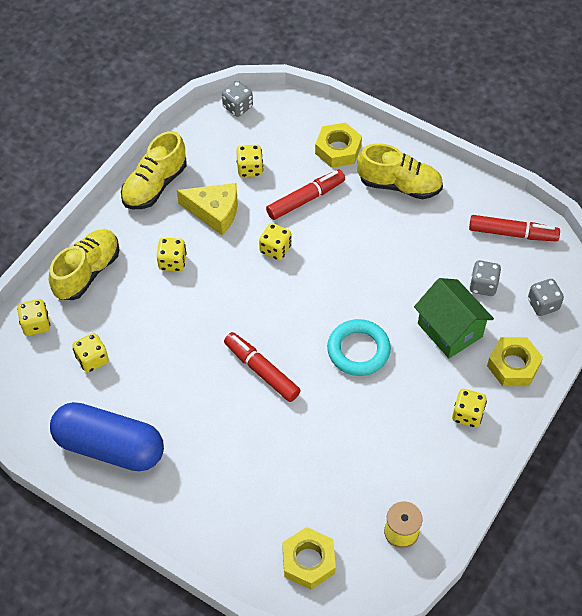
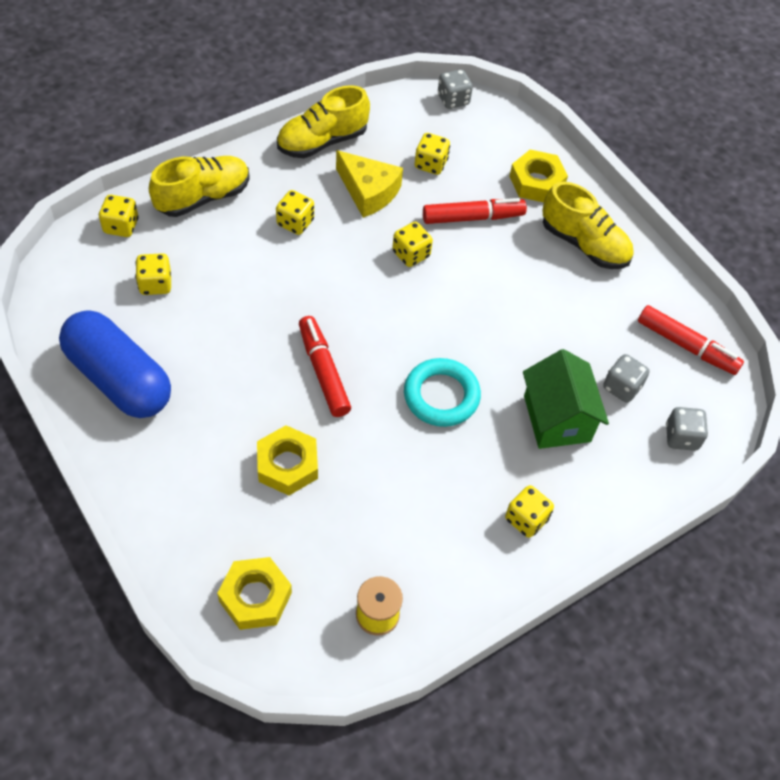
camera: 20 degrees right, 0 degrees up
yellow nut [487,337,543,386] -> yellow nut moved to [257,425,318,495]

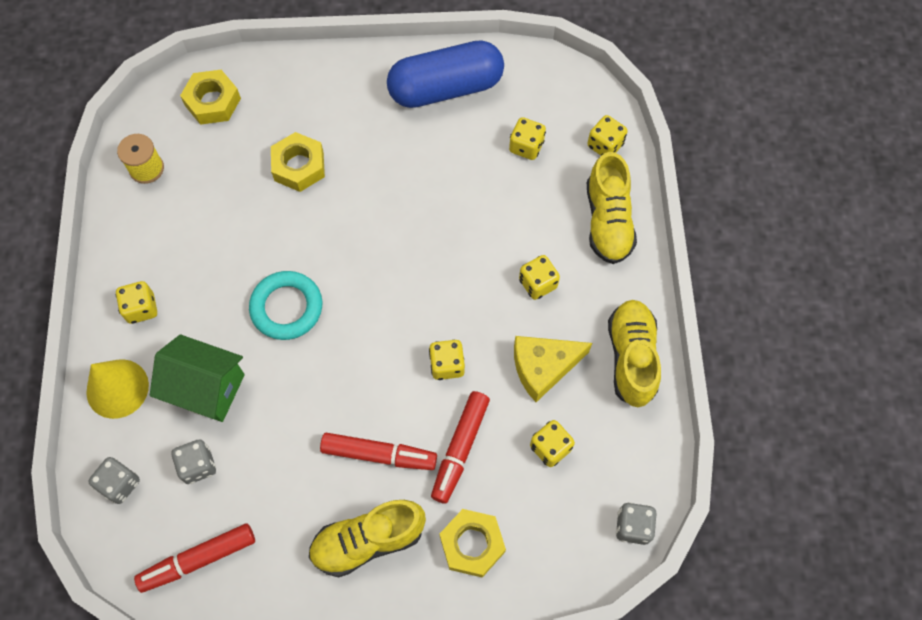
camera: 125 degrees right, 10 degrees up
red marker [299,316,351,417] -> red marker moved to [320,433,437,470]
none -> yellow cone [86,359,149,419]

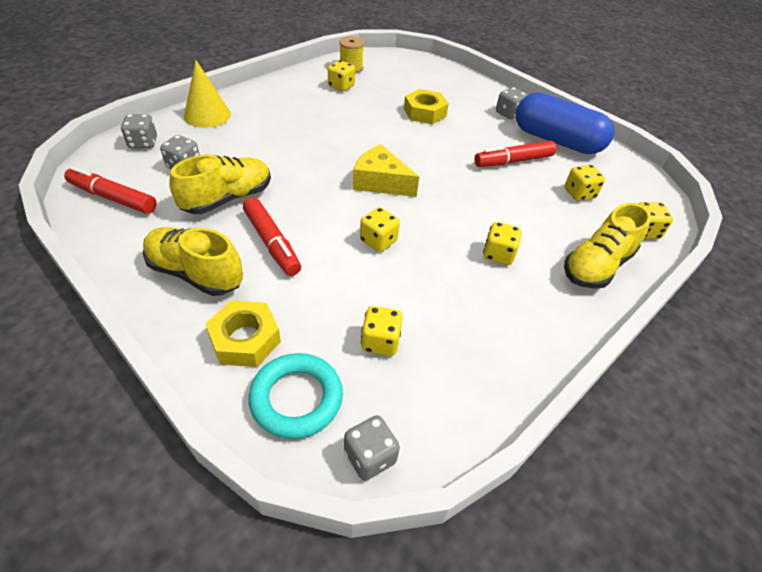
camera: 45 degrees right, 20 degrees down
yellow dice [116,281,157,324] -> yellow dice moved to [328,60,355,91]
green house [150,334,245,422] -> none
yellow nut [180,70,241,125] -> none
turquoise ring [249,271,322,340] -> turquoise ring moved to [249,353,343,439]
red marker [431,391,490,504] -> red marker moved to [474,141,556,167]
yellow cheese [514,336,592,402] -> yellow cheese moved to [353,144,419,197]
yellow shoe [608,300,661,407] -> yellow shoe moved to [169,154,271,214]
none -> grey dice [496,87,528,119]

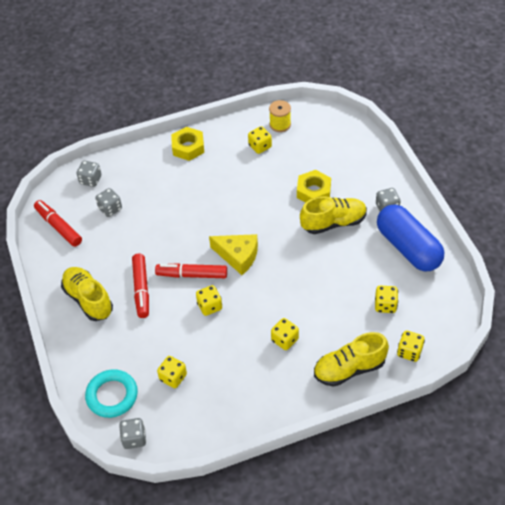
camera: 30 degrees right, 5 degrees up
yellow shoe [169,154,271,214] -> yellow shoe moved to [300,196,367,234]
yellow cone [184,60,231,128] -> none
yellow nut [205,301,281,367] -> yellow nut moved to [171,127,204,161]
yellow cheese [353,144,419,197] -> yellow cheese turned 150 degrees clockwise [209,234,258,275]
red marker [474,141,556,167] -> red marker moved to [155,263,227,278]

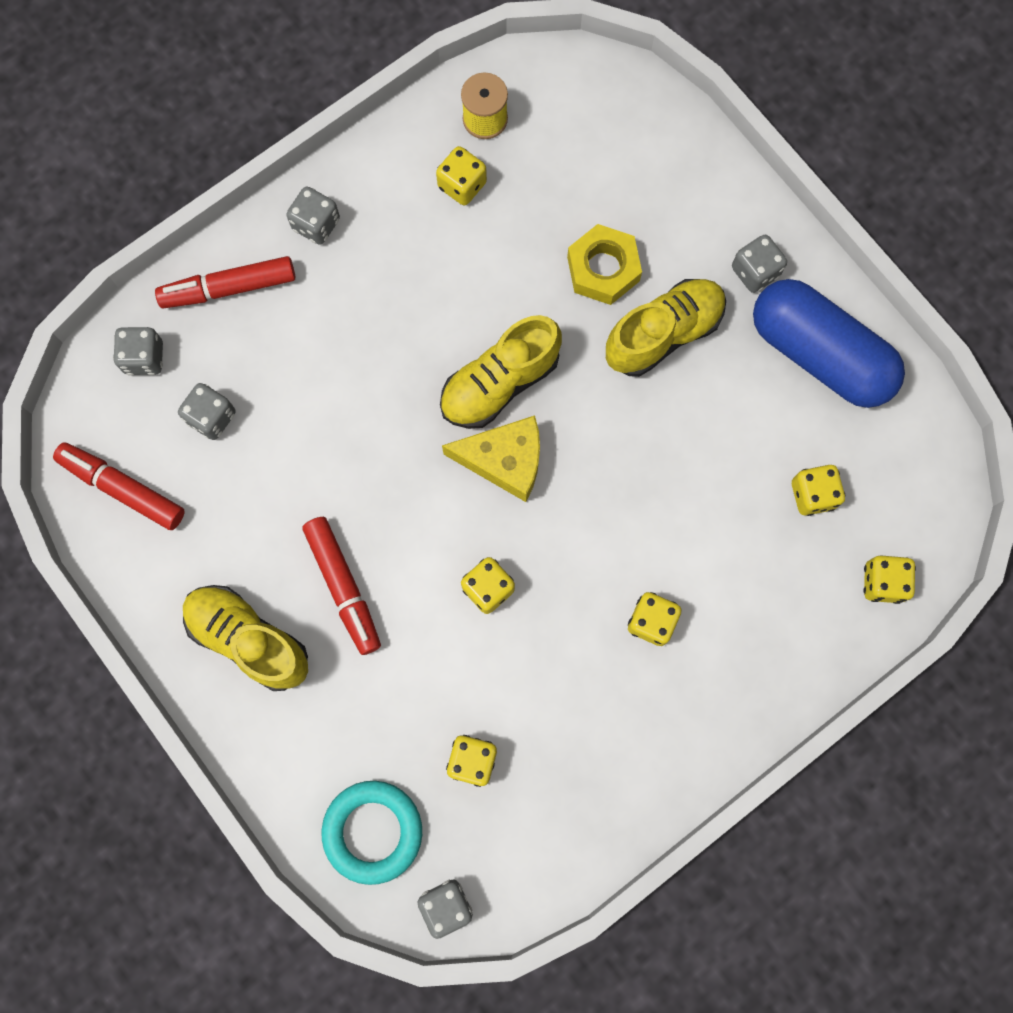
camera: 20 degrees left, 25 degrees up
red marker [155,263,227,278] -> red marker moved to [155,256,295,308]
yellow nut [171,127,204,161] -> grey dice [286,187,340,245]
yellow shoe [314,332,389,387] -> yellow shoe moved to [440,315,562,429]

